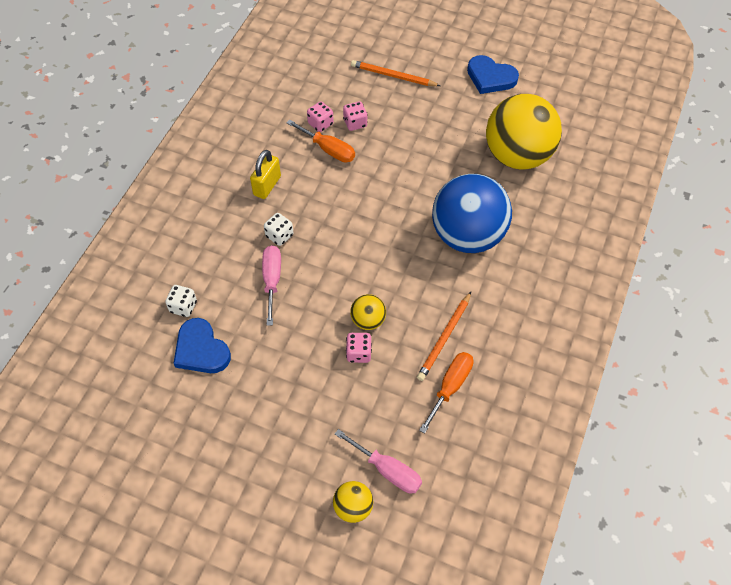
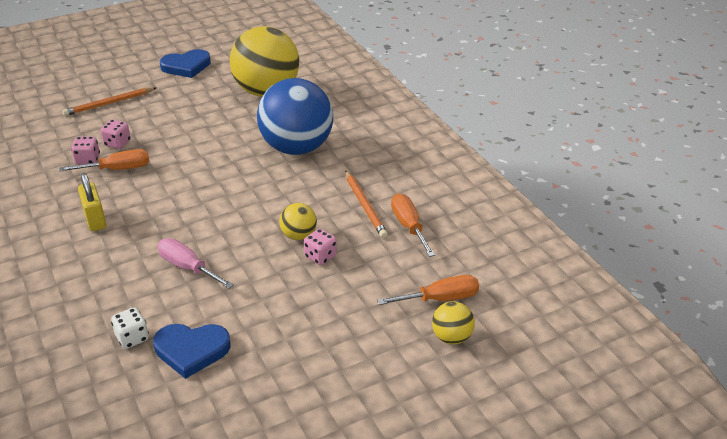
camera: 50 degrees left, 20 degrees down
white dice [264,213,294,246] -> none
pink screwdriver [335,429,422,493] -> orange screwdriver [377,275,479,305]

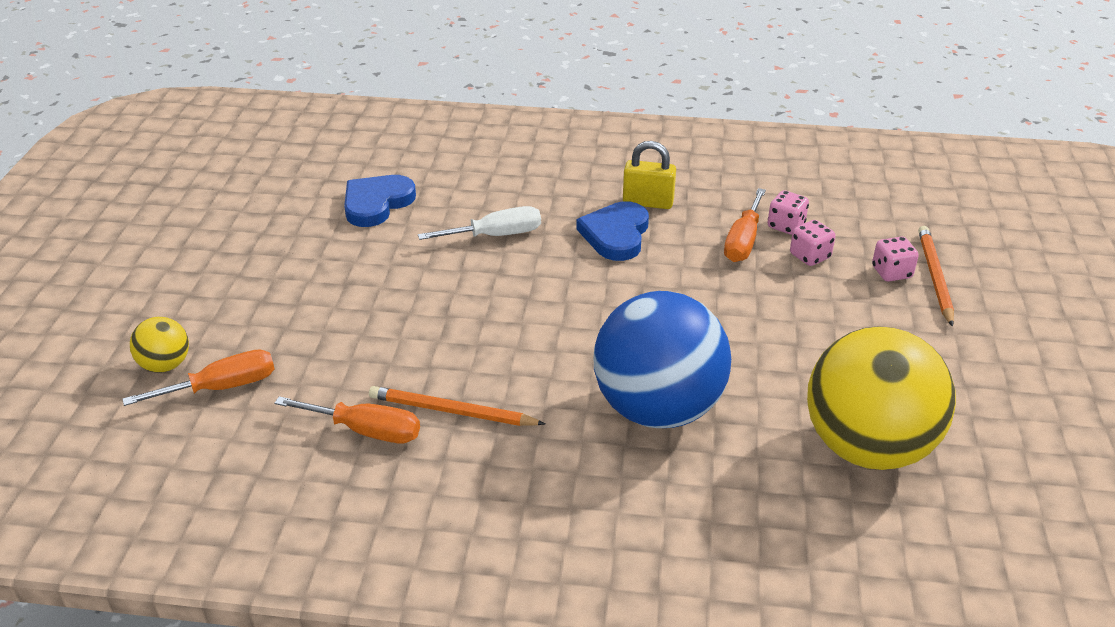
camera: 125 degrees right, 0 degrees up
white dice [111,307,149,349] -> none
pink screwdriver [158,238,234,289] -> white screwdriver [418,206,541,240]
blue heart [160,49,211,78] -> blue heart moved to [576,201,649,261]
yellow ball [279,203,317,240] -> none
pink dice [304,228,337,265] -> pink dice moved to [872,237,919,282]
orange screwdriver [377,275,479,305] -> orange screwdriver turned 135 degrees counterclockwise [122,349,274,406]

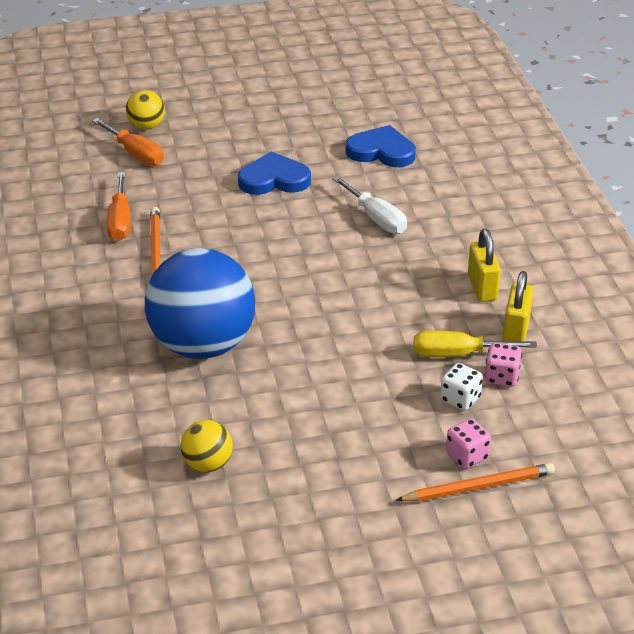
camera: 70 degrees right, 0 degrees up
blue heart [576,201,649,261] -> blue heart moved to [238,152,311,195]
orange screwdriver [724,188,766,262] -> yellow screwdriver [414,331,537,357]
pink dice [790,220,836,266] -> white dice [440,363,483,411]
yellow ball [807,326,956,470] -> yellow ball [180,420,233,472], size x0.44
none -> yellow padlock [503,271,533,342]

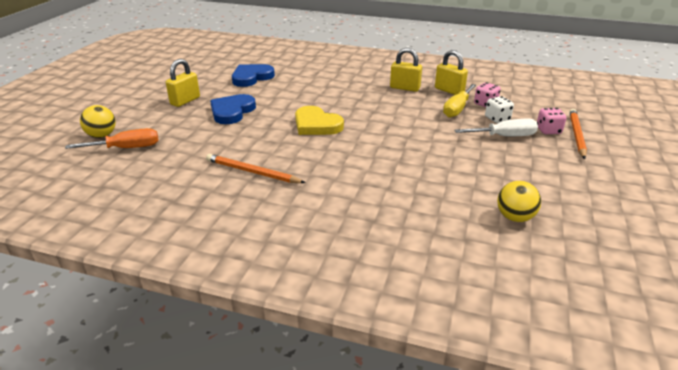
camera: 60 degrees left, 5 degrees down
orange screwdriver [107,172,131,241] -> none
blue ball [145,248,255,359] -> none
white screwdriver [332,176,407,234] -> white screwdriver moved to [454,119,538,136]
none -> yellow padlock [166,59,200,107]
none -> yellow heart [295,106,344,135]

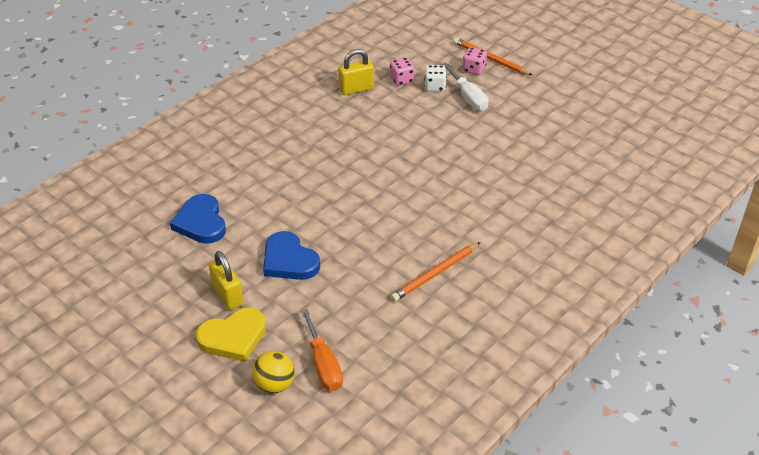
camera: 65 degrees left, 10 degrees up
orange screwdriver [65,128,159,149] -> orange screwdriver turned 150 degrees clockwise [301,308,343,391]
yellow heart [295,106,344,135] -> yellow heart moved to [196,308,266,362]
yellow padlock [390,48,422,92] -> none
yellow screwdriver [443,84,476,118] -> none
white screwdriver [454,119,538,136] -> white screwdriver turned 135 degrees clockwise [442,63,489,111]
yellow ball [497,181,541,222] -> none

